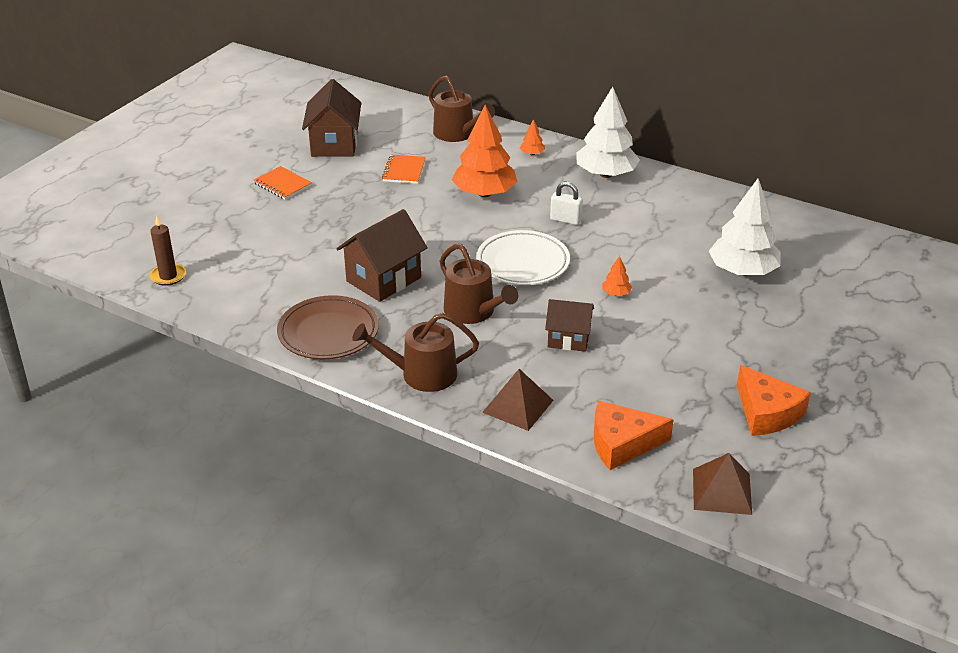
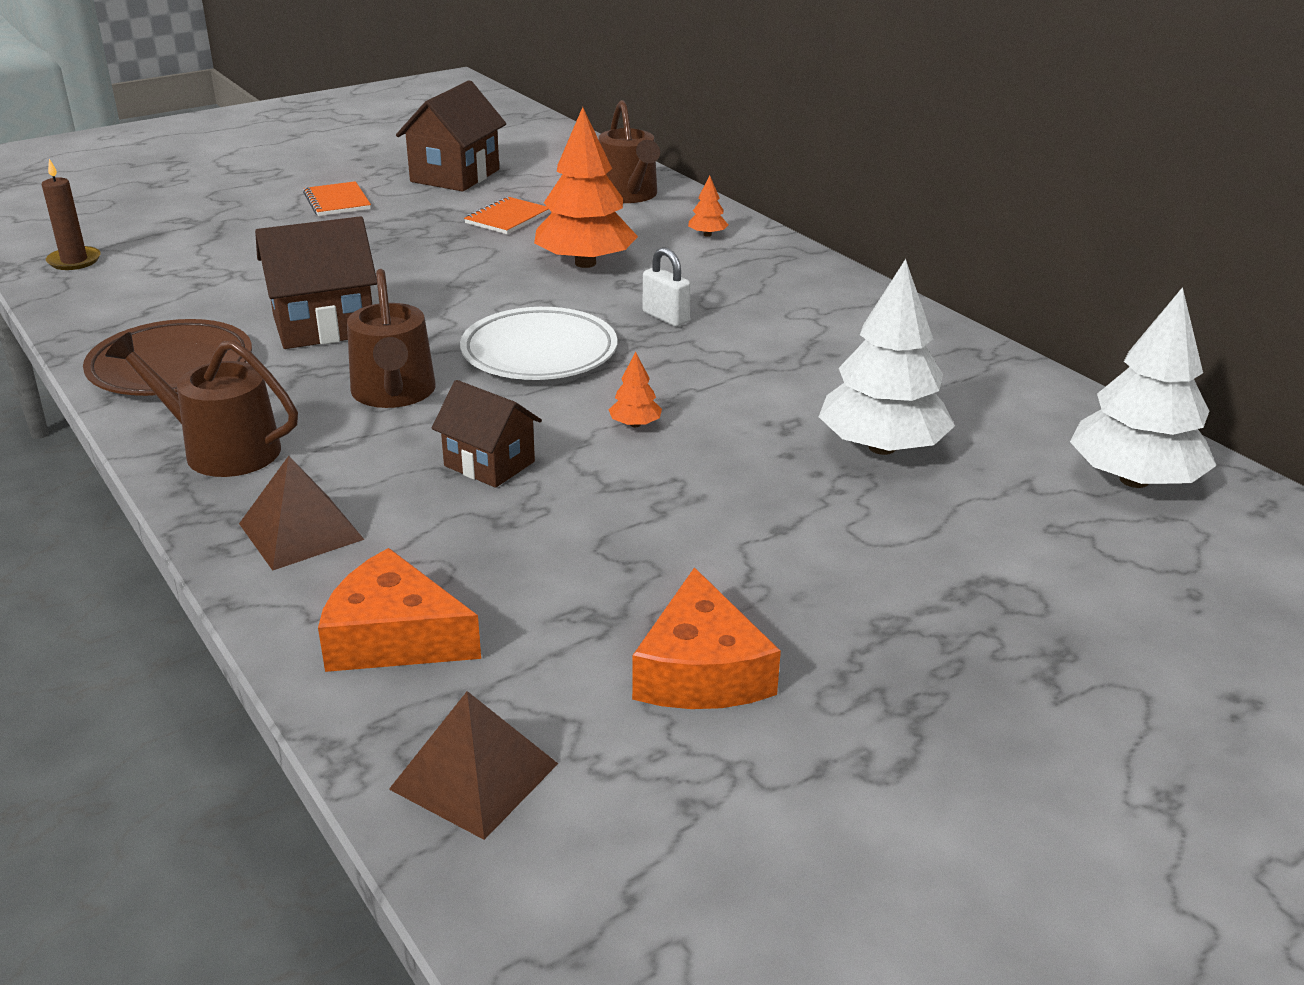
camera: 25 degrees right, 5 degrees down
white tree [576,87,640,178] -> white tree moved to [1070,287,1217,488]

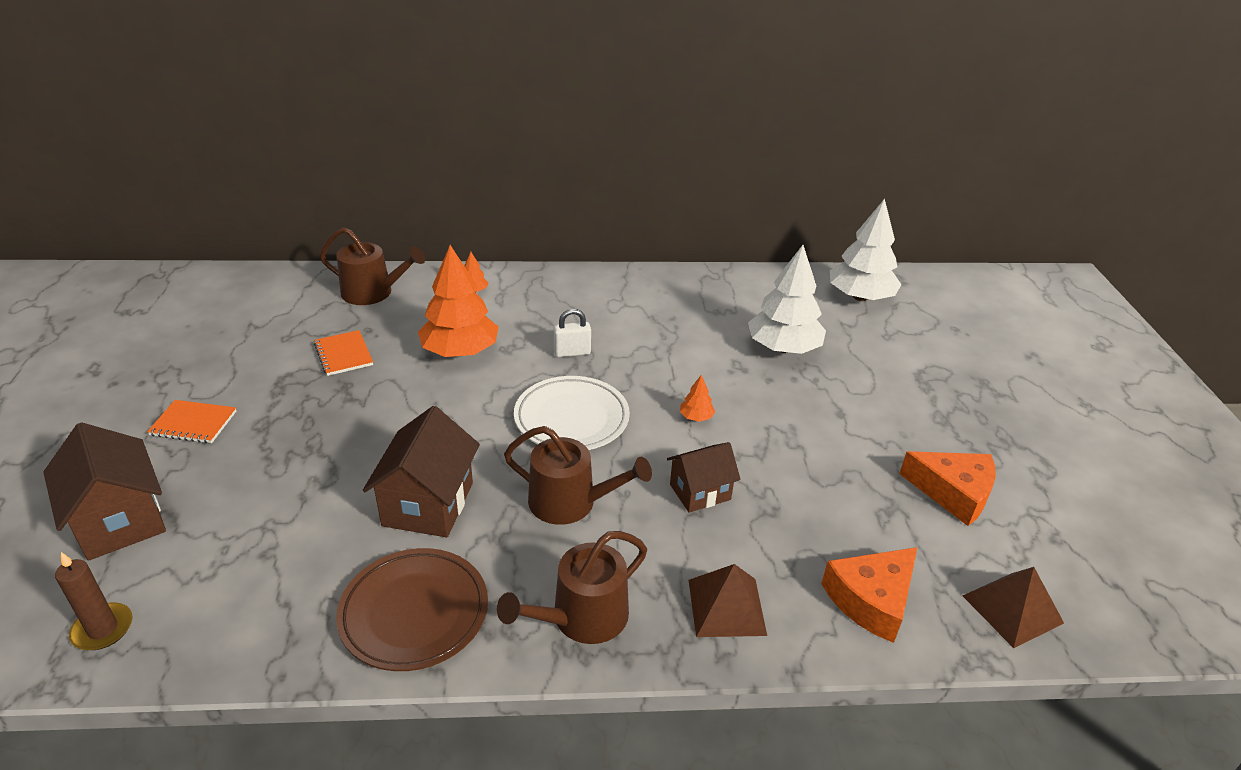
camera: 60 degrees left, 5 degrees up
brown house [396,80,506,191] -> brown house moved to [43,422,166,561]

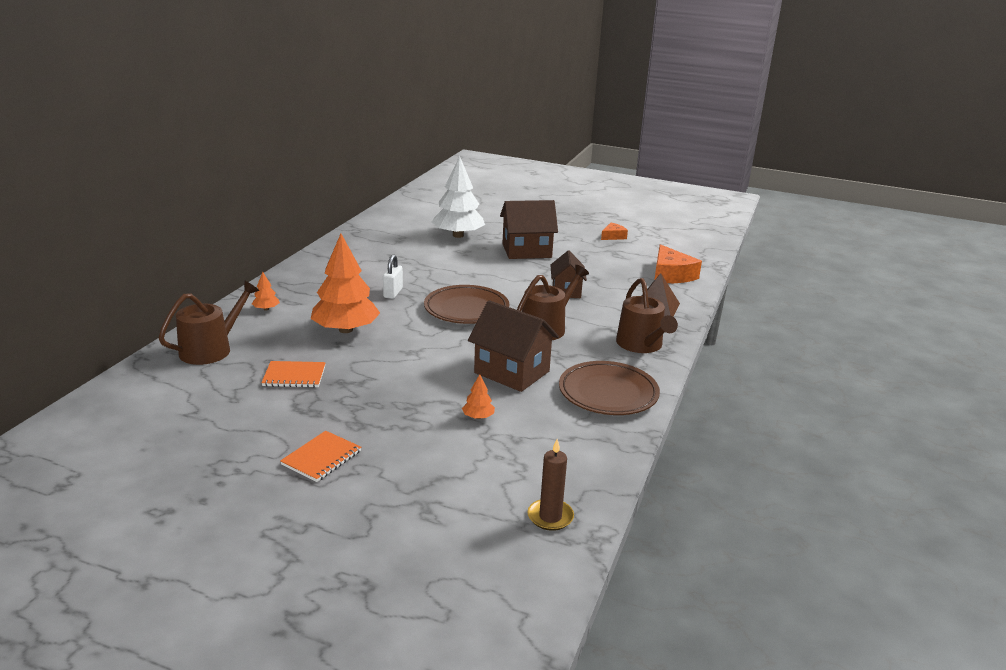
camera: 65 degrees left, 10 degrees down
brown house [43,422,166,561] -> brown house moved to [500,200,558,259]
white plate [514,376,630,450] -> brown plate [424,285,509,324]
orange tree [680,375,715,422] -> orange tree moved to [462,374,495,419]
white tree [830,199,902,301] -> none
orange cheese [899,451,996,526] -> orange cheese [601,223,628,240], size x0.55
brown pyramid [962,567,1064,648] -> none

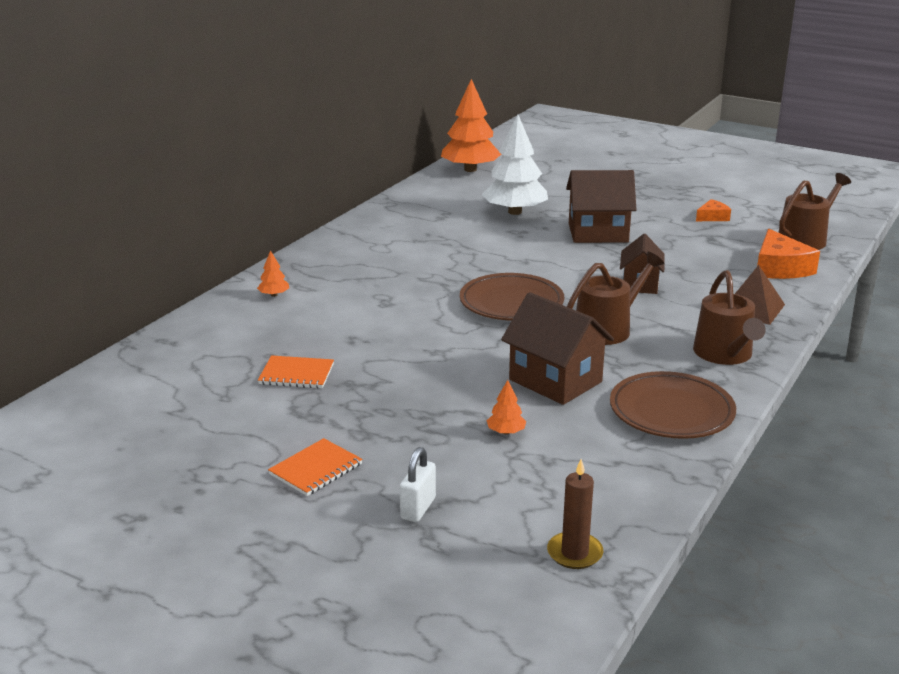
camera: 10 degrees right, 0 degrees up
brown watering can [159,280,259,365] -> brown watering can moved to [778,173,851,250]
orange tree [310,234,380,333] -> orange tree moved to [441,79,501,172]
white padlock [383,254,403,299] -> white padlock moved to [400,447,436,522]

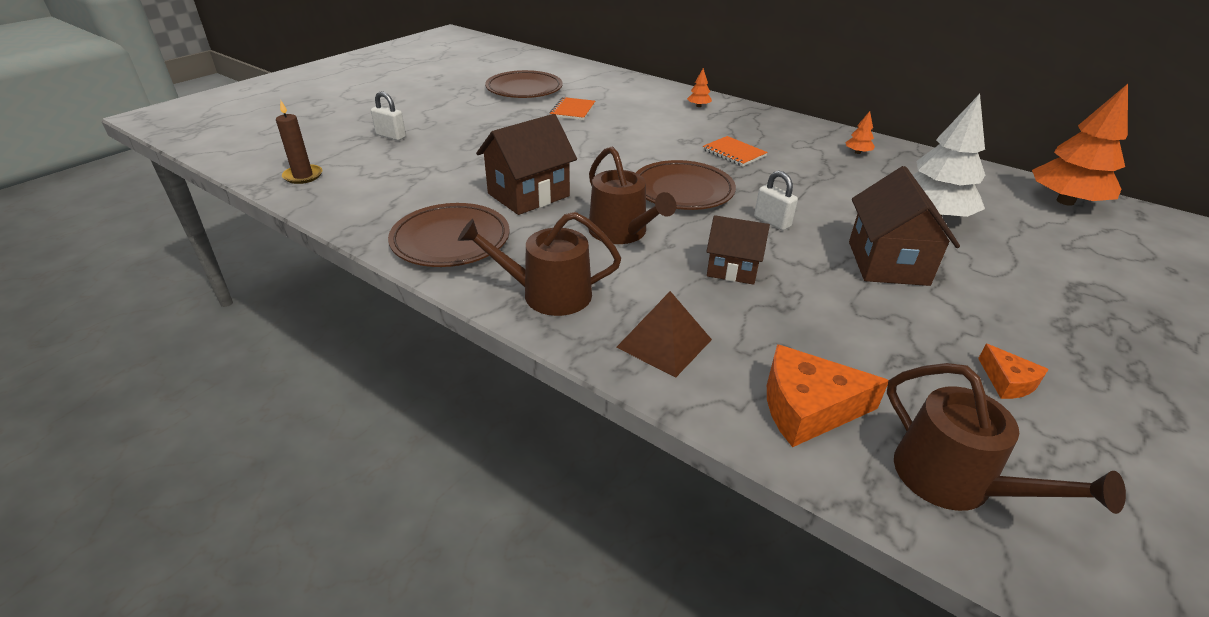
camera: 95 degrees right, 10 degrees up
orange notebook [268,438,363,496] -> orange notebook moved to [703,136,768,167]
orange tree [487,380,526,434] -> orange tree moved to [845,111,875,154]
none -> brown plate [485,70,563,98]
none -> white padlock [754,171,798,230]

